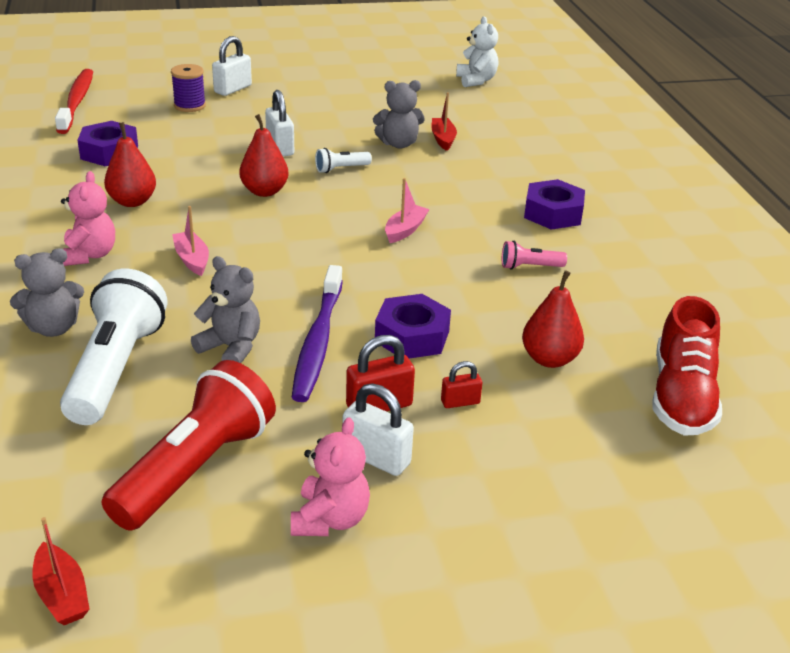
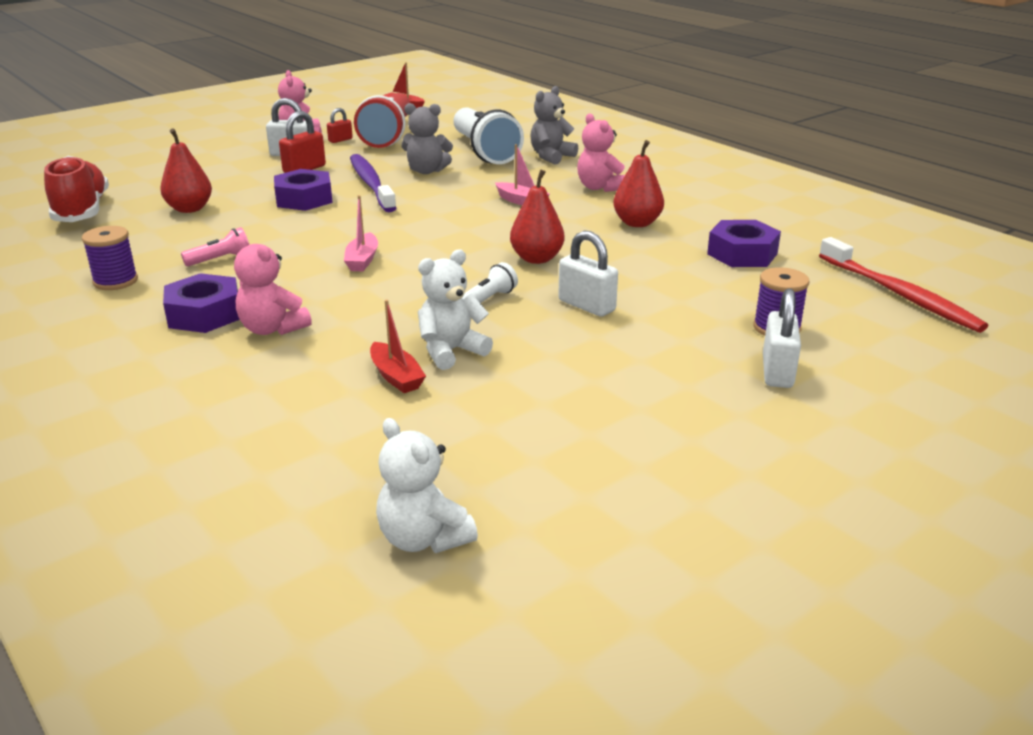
camera: 155 degrees right, 5 degrees down
grey teddy bear [373,80,425,149] -> white teddy bear [418,249,493,370]
red padlock [441,361,482,408] -> red padlock moved to [327,108,353,143]
none -> purple spool [82,226,138,290]
none -> pink teddy bear [234,236,312,335]

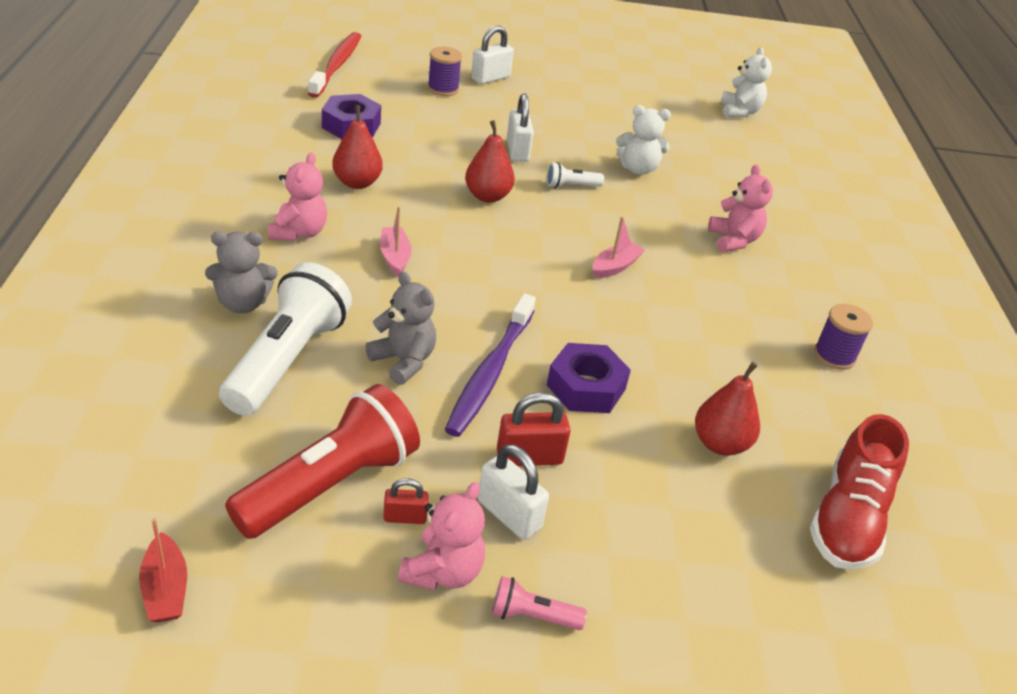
camera: 145 degrees left, 10 degrees up
purple nut [163,273,240,333] -> none
pink flashlight [181,227,249,266] -> pink flashlight moved to [492,576,587,630]
red boat [370,300,426,393] -> none

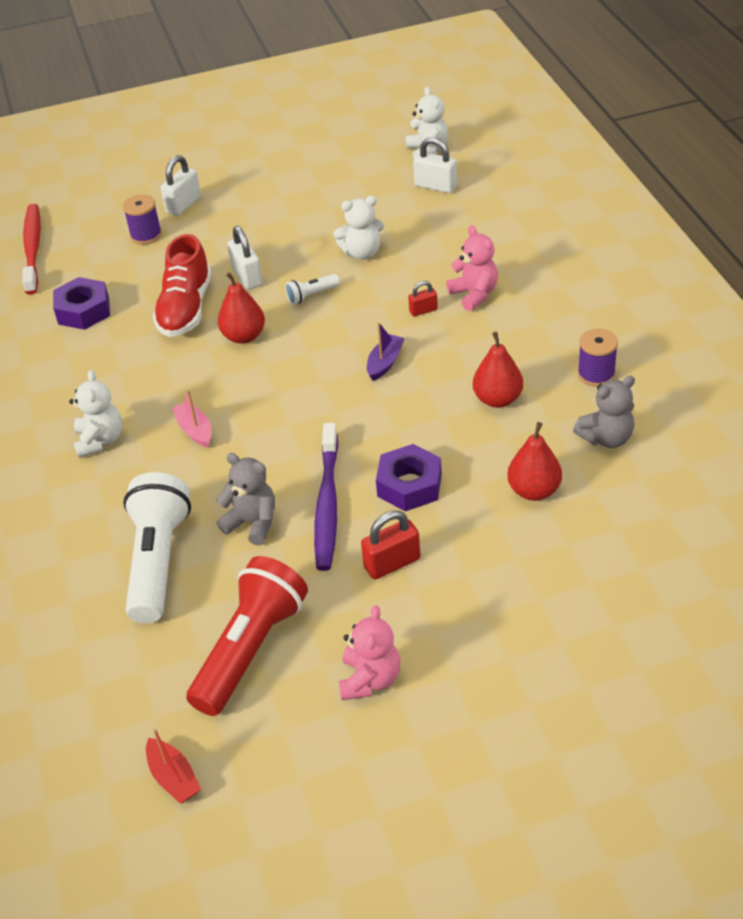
camera: 10 degrees left, 5 degrees up
grey teddy bear [205,232,278,314] -> grey teddy bear moved to [573,376,635,448]
pink teddy bear [268,153,327,241] -> white teddy bear [69,370,122,458]
red pear [332,105,383,189] -> red pear moved to [473,332,523,408]
red padlock [383,478,429,524] -> red padlock moved to [408,281,438,316]
white padlock [478,444,549,540] -> white padlock moved to [413,137,457,193]
pink flashlight [492,576,587,630] -> none
pink boat [593,216,645,278] -> purple boat [367,322,405,381]
red shoe [810,414,909,570] -> red shoe moved to [153,234,211,337]

